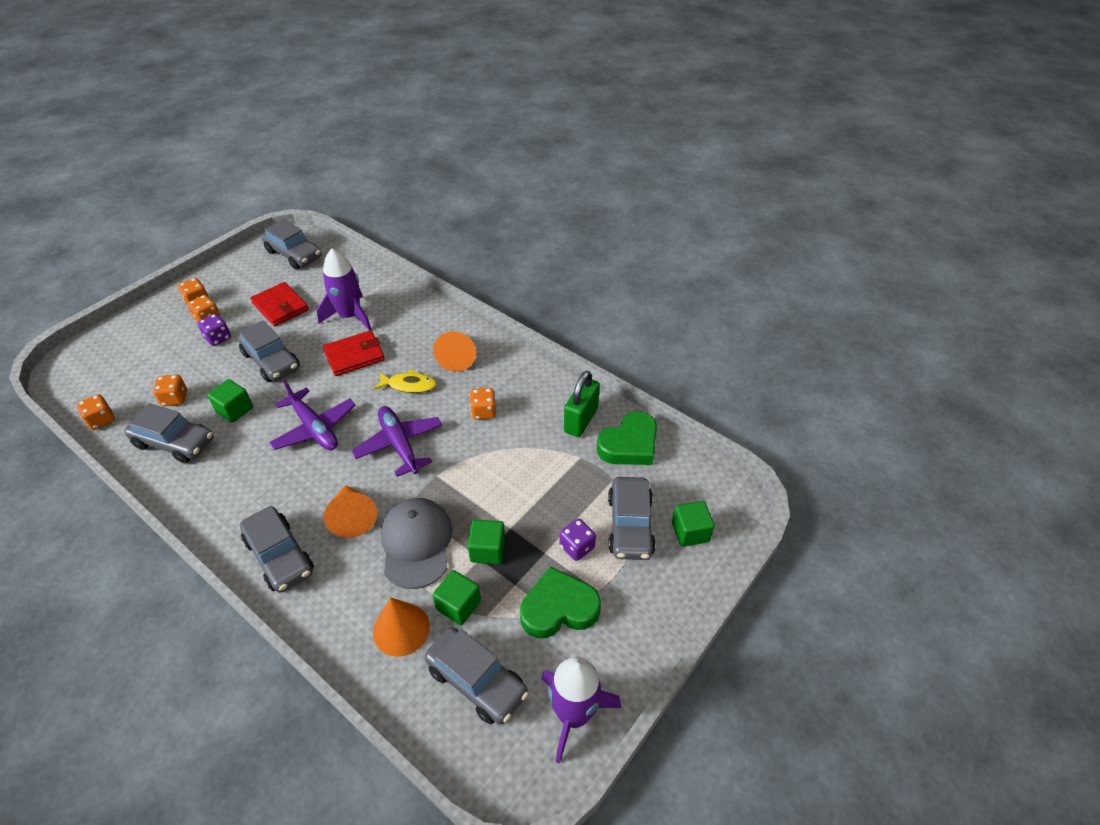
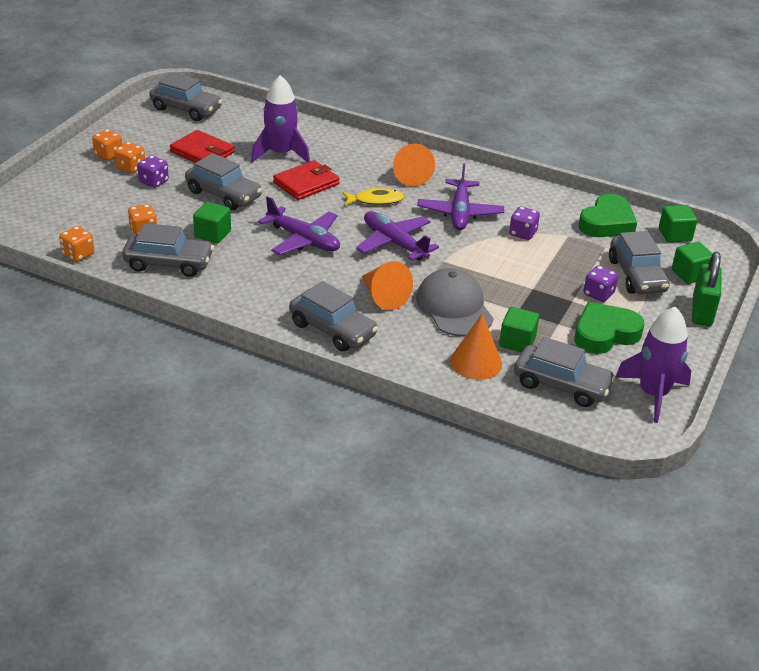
camera: 15 degrees left, 10 degrees down
green cube [468,520,505,564] -> green cube moved to [659,205,697,243]
orange dice [470,388,496,420] -> purple plane [417,163,504,230]
green padlock [564,371,600,437] -> green padlock moved to [692,252,722,326]
none -> purple dice [509,206,540,240]

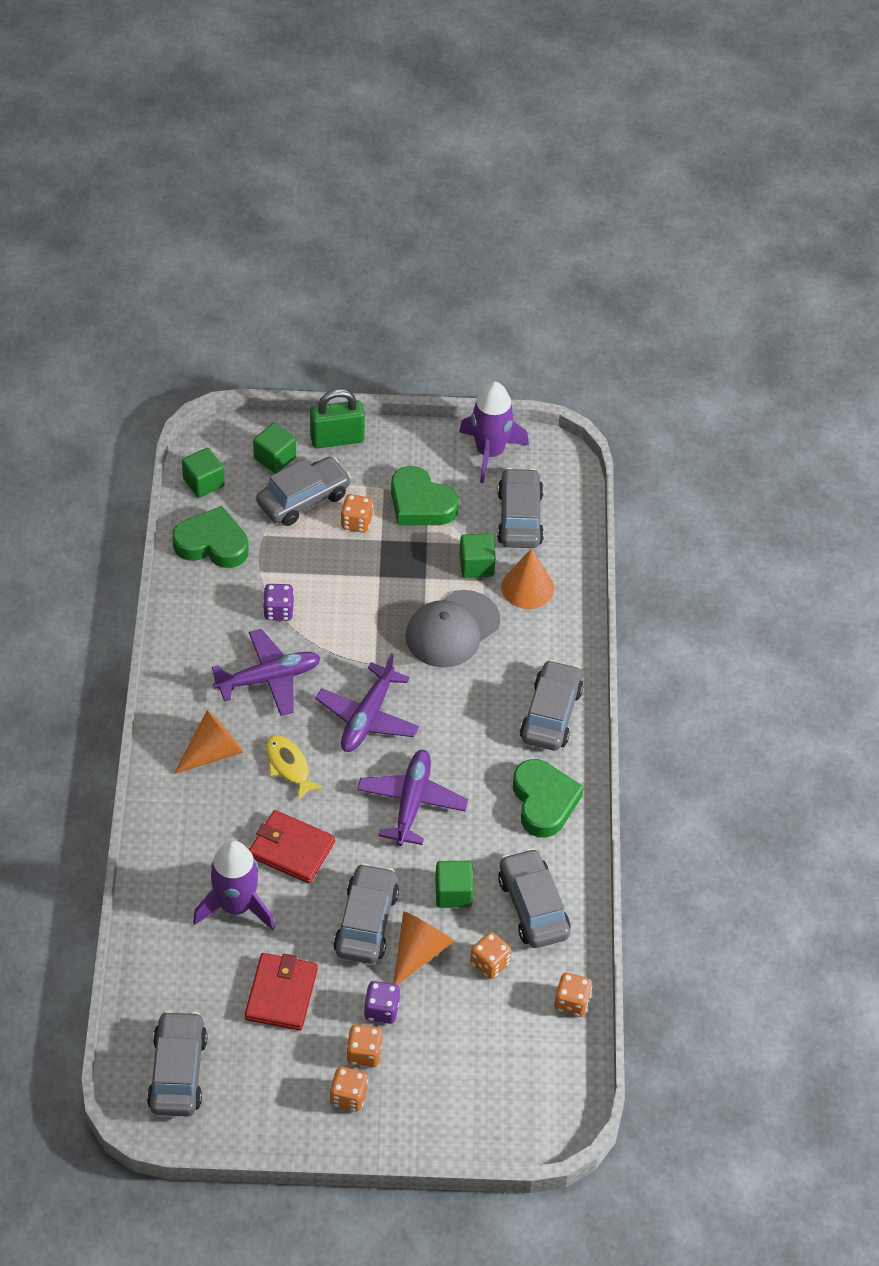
camera: 115 degrees left, 15 degrees up
orange cone [362,261,413,310] -> orange cone moved to [393,911,454,985]
purple dice [583,265,618,302] -> orange dice [341,494,373,533]
none -> green heart [513,759,584,837]

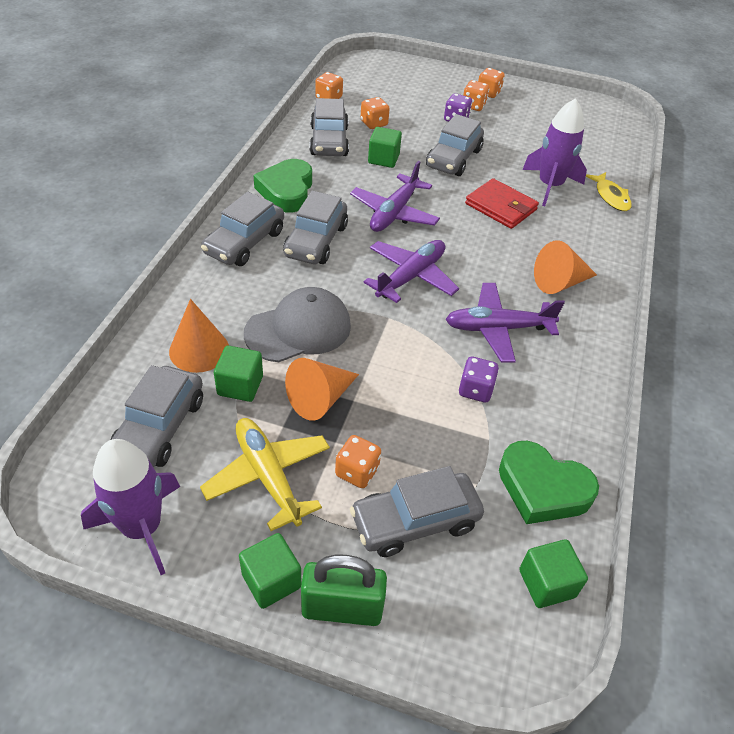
camera: 165 degrees left, 5 degrees down
grey car [147,1010,208,1117] -> grey car moved to [283,190,348,264]
red wallet [245,953,318,1031] -> none
green cube [253,423,296,473] -> green cube moved to [239,533,302,609]
yellow fish [266,735,324,800] -> yellow fish moved to [586,172,632,211]
green heart [391,466,459,525] -> yellow plane [200,418,330,531]
orange cone [393,911,454,985] -> orange cone moved to [285,358,359,421]

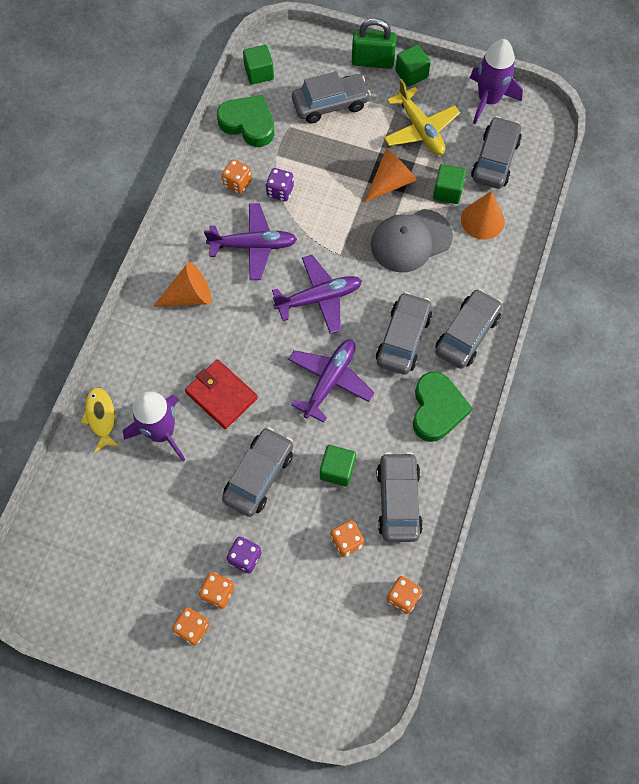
camera: 175 degrees left, 20 degrees up
orange dice [335,435,381,488] -> orange dice moved to [222,159,252,194]
purple plane [363,240,459,303] -> purple plane turned 150 degrees counterclockwise [272,255,362,334]

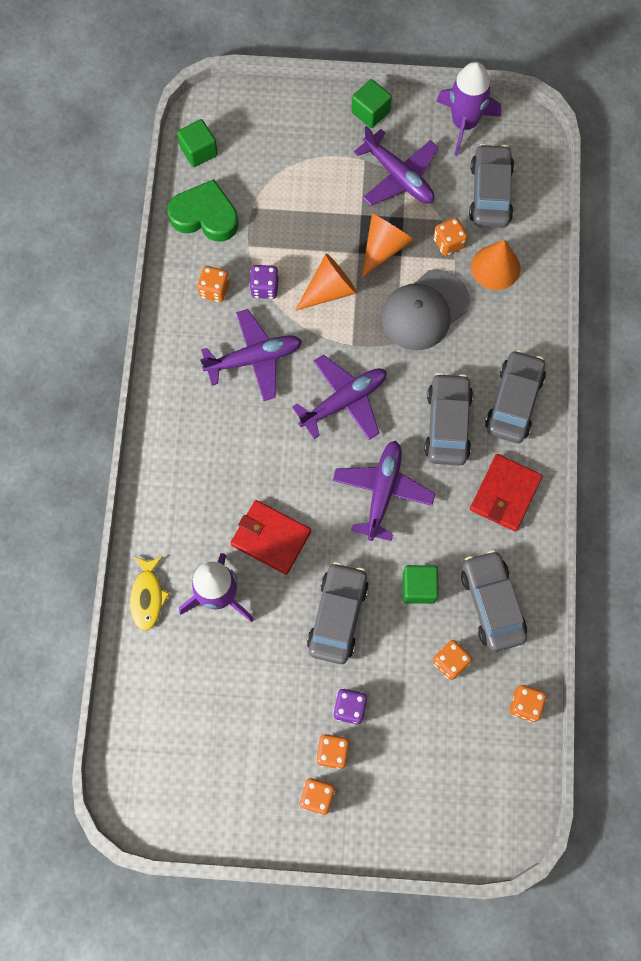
camera: 15 degrees left, 5 degrees up
yellow fish [81,387,119,452] -> yellow fish turned 150 degrees counterclockwise [130,556,170,631]
orange cone [153,262,212,307] -> orange cone moved to [295,253,357,311]
grey car [292,71,371,123] -> none
green padlock [352,18,397,69] -> none
yellow plane [384,79,460,155] -> purple plane [354,126,439,206]
green heart [413,372,472,442] -> red wallet [470,454,542,532]
green cube [433,164,466,204] -> orange dice [434,218,468,256]

